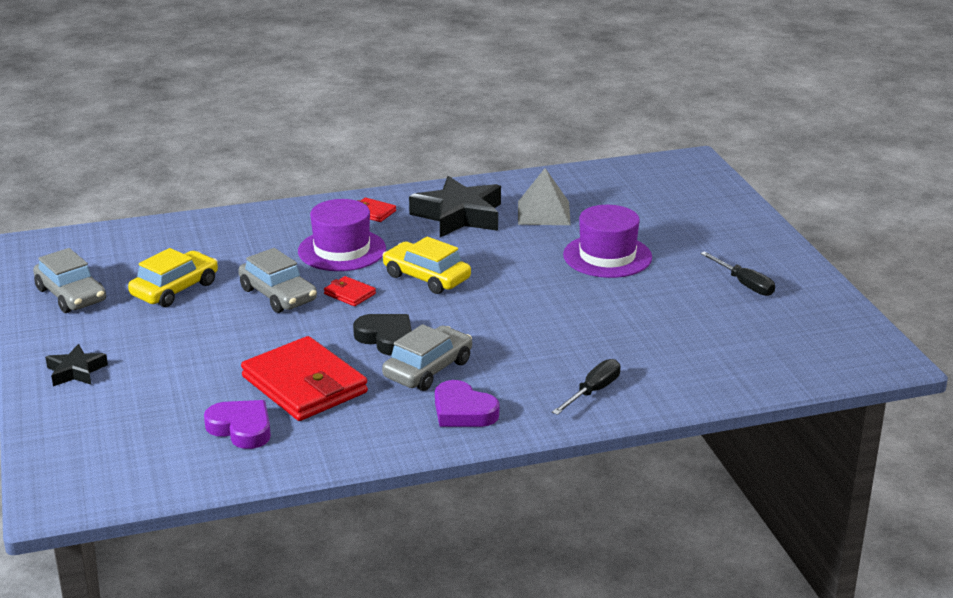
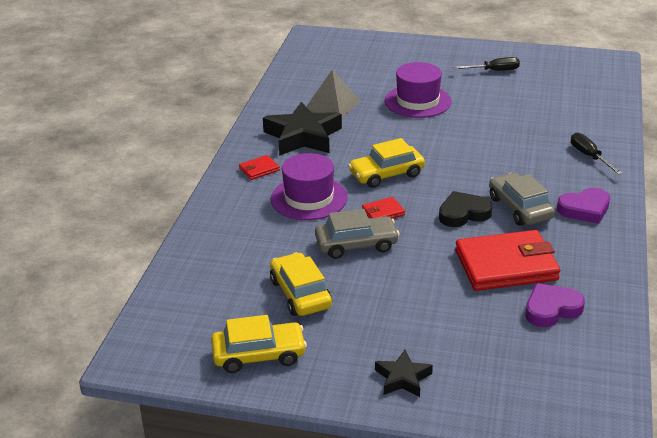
camera: 60 degrees left, 5 degrees up
grey car [33,248,106,313] -> yellow car [211,315,307,373]

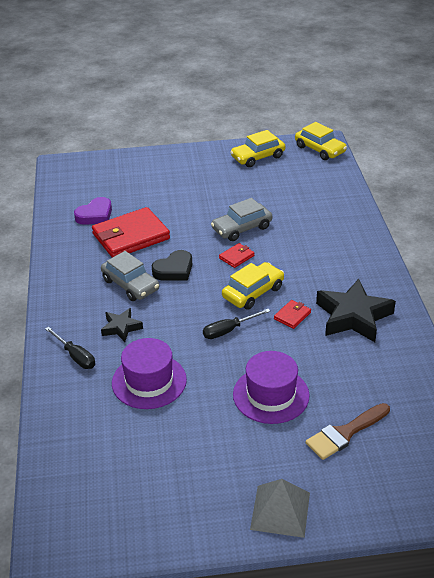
camera: 160 degrees right, 5 degrees up
red wallet [239,155,280,180] -> red wallet moved to [274,300,311,329]
yellow car [270,252,332,316] -> yellow car moved to [295,122,347,160]
purple hat [271,153,348,220] -> purple hat moved to [112,338,187,409]
grey pyramid [306,70,361,117] -> grey pyramid moved to [250,479,310,538]
black star [375,350,433,397] -> black star moved to [101,308,143,342]
black screwdriver [453,57,520,71] -> black screwdriver moved to [203,309,270,339]
purple heart [557,188,610,224] -> none
none -> brown brush [306,403,390,460]

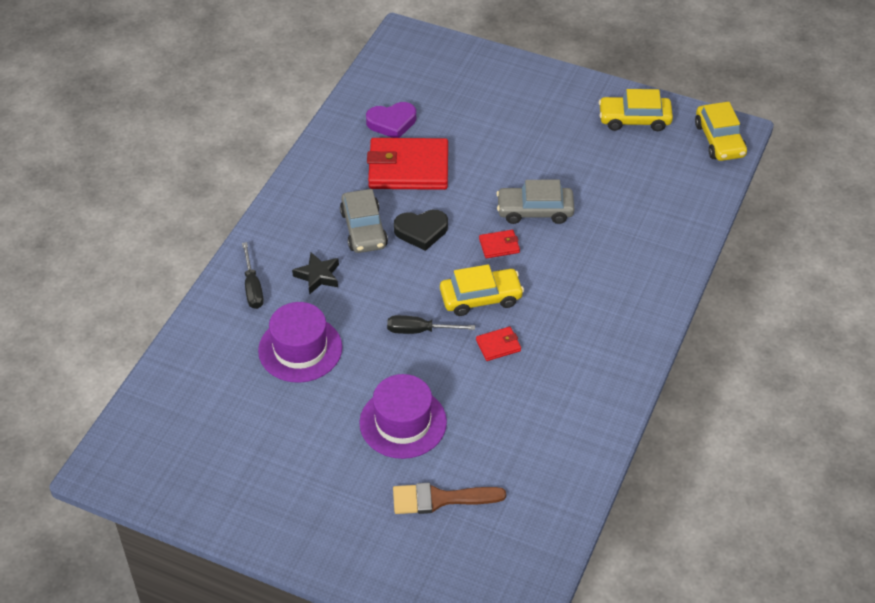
camera: 30 degrees right, 10 degrees up
grey pyramid [250,479,310,538] -> none
black star [316,279,396,342] -> none

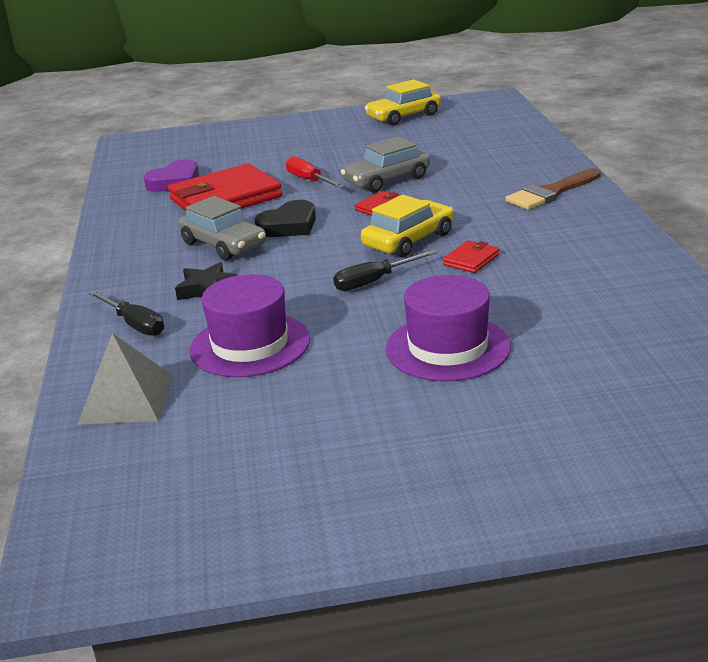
camera: 30 degrees left, 20 degrees down
brown brush [393,483,506,514] -> brown brush moved to [506,168,601,210]
yellow car [695,102,747,161] -> none
none -> grey pyramid [77,333,174,425]
none -> red screwdriver [286,156,345,188]

